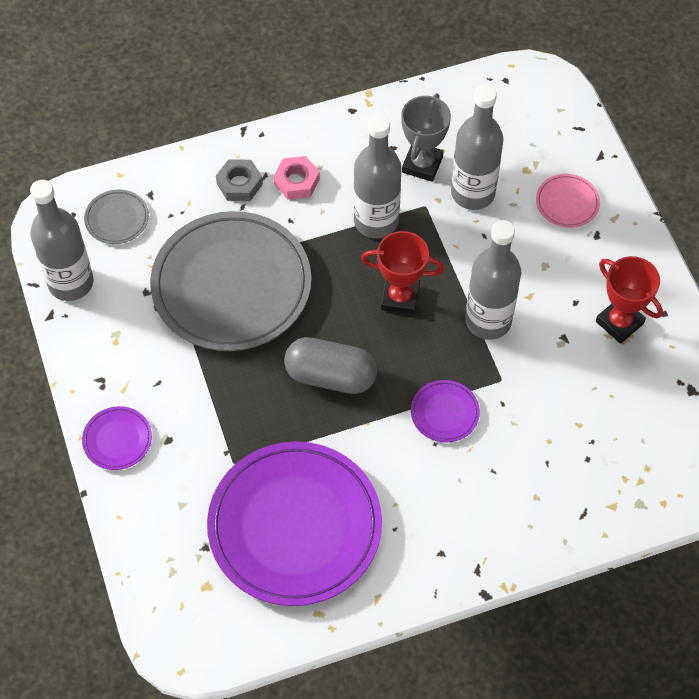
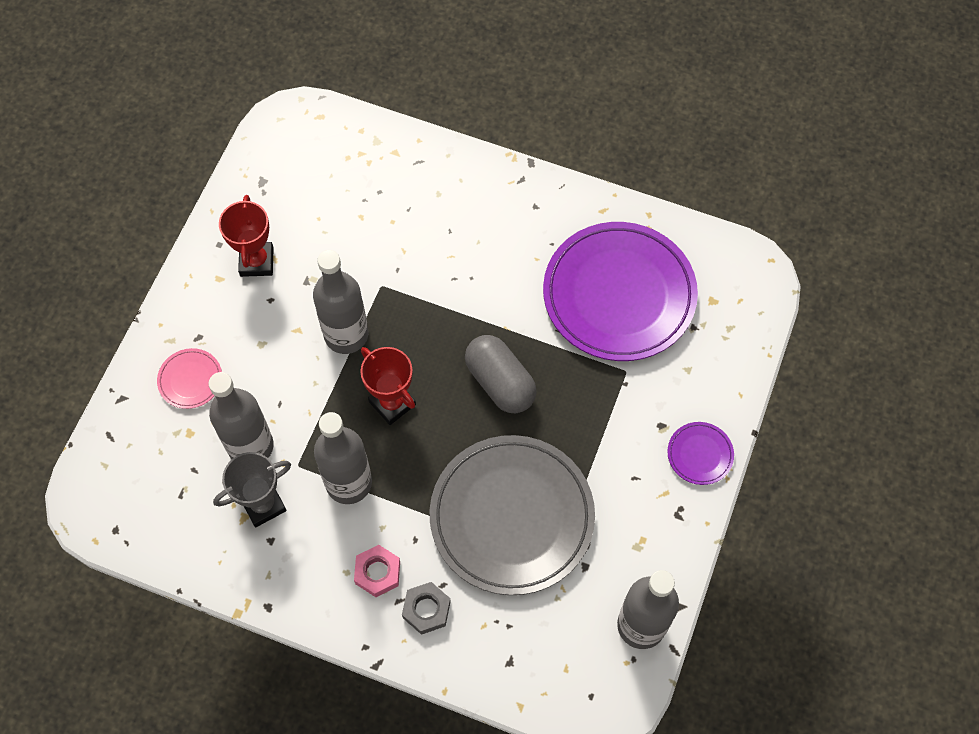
camera: 140 degrees left, 5 degrees up
grey plate [84,189,149,244] -> none
purple plate [411,380,480,442] -> none

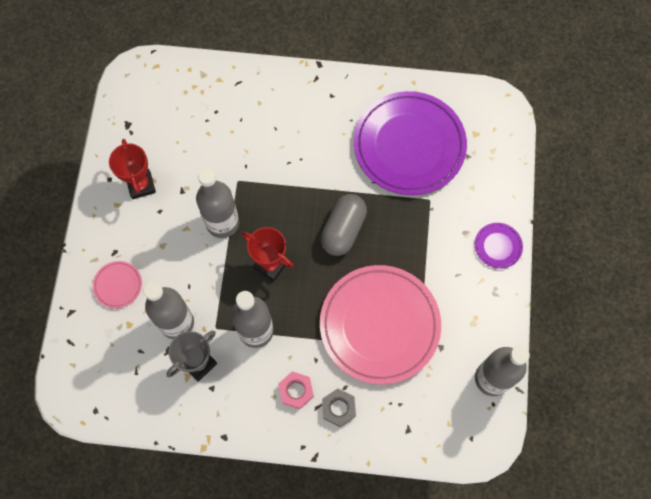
camera: 15 degrees left, 5 degrees up
grey plate [430,435,595,595] -> pink plate [320,265,441,384]
grey capsule [465,335,537,413] -> grey capsule turned 75 degrees clockwise [320,194,367,256]

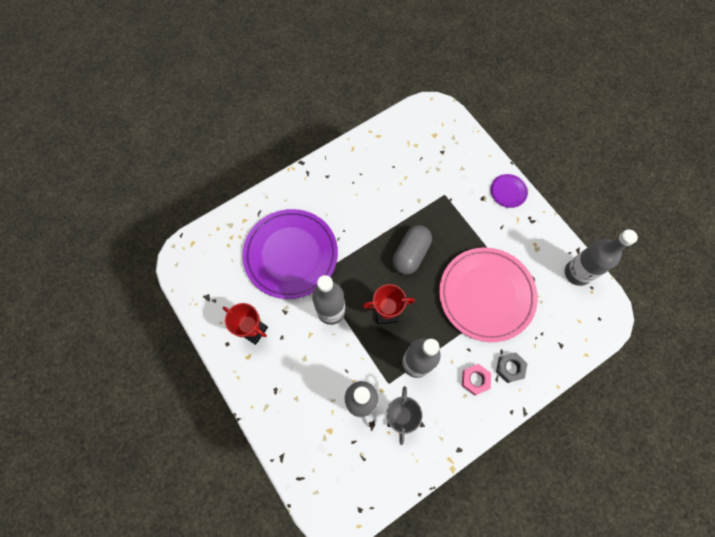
camera: 40 degrees left, 0 degrees up
pink plate [93,261,142,308] -> none
grey capsule [320,194,367,256] -> grey capsule turned 45 degrees clockwise [393,225,432,275]
purple plate [354,91,467,195] -> purple plate moved to [242,209,338,299]

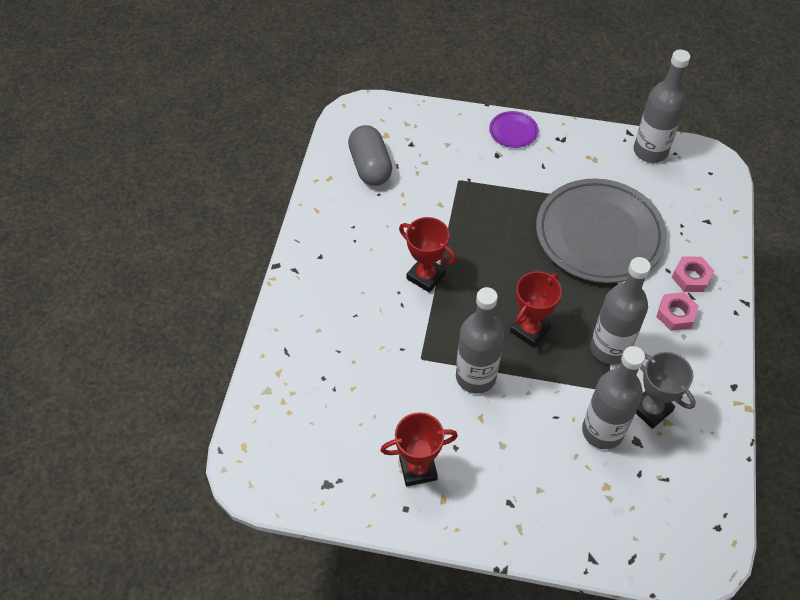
camera: 45 degrees left, 15 degrees down
purple plate [242,209,338,299] -> none
grey capsule [393,225,432,275] -> grey capsule moved to [348,125,392,186]
pink plate [439,247,538,342] -> grey plate [536,179,667,283]
grey nut [496,352,528,383] -> pink nut [672,256,714,292]
none -> red trophy [399,217,456,293]

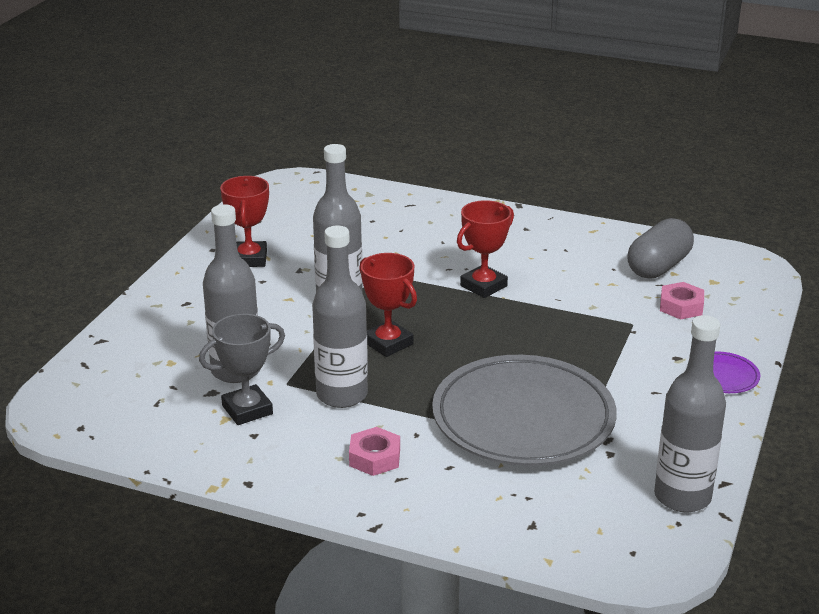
camera: 100 degrees right, 25 degrees down
grey capsule [348,125,392,186] -> grey capsule turned 45 degrees counterclockwise [627,218,694,279]
pink nut [672,256,714,292] -> pink nut moved to [660,282,704,319]

